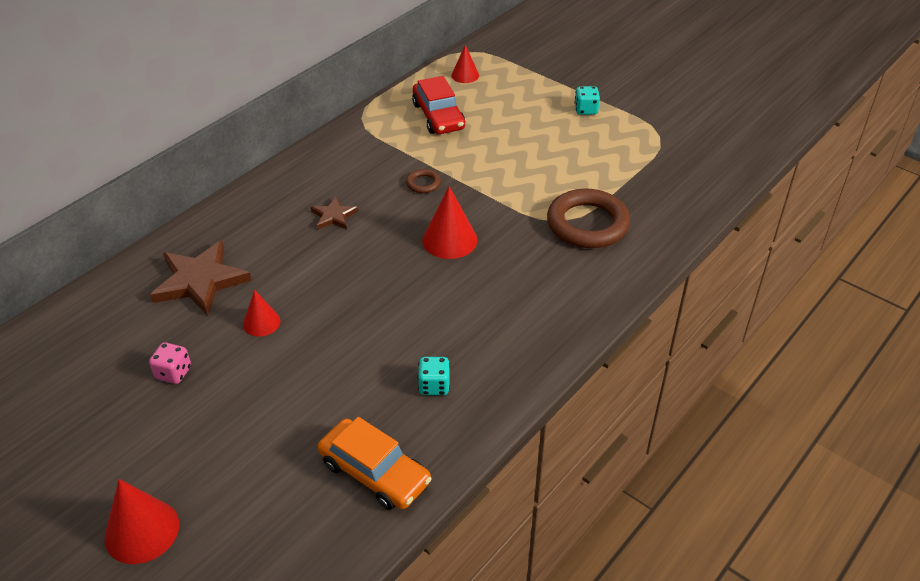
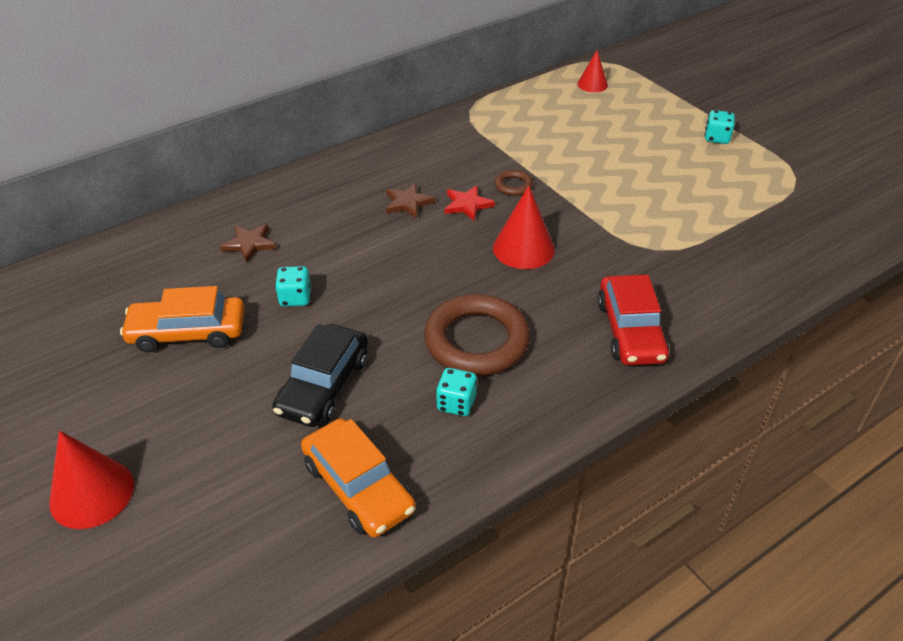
camera: 15 degrees right, 0 degrees up
pink dice [149,342,191,384] -> orange car [120,286,245,352]
brown star [150,240,251,316] -> brown star [220,224,276,263], size x0.52
red cone [243,290,280,337] -> turquoise dice [275,266,311,306]
red car [412,76,466,134] -> red car moved to [597,275,669,365]
brown ring [547,189,630,248] -> brown ring moved to [424,294,530,376]
none -> black car [272,324,368,427]
none -> red star [444,185,495,221]

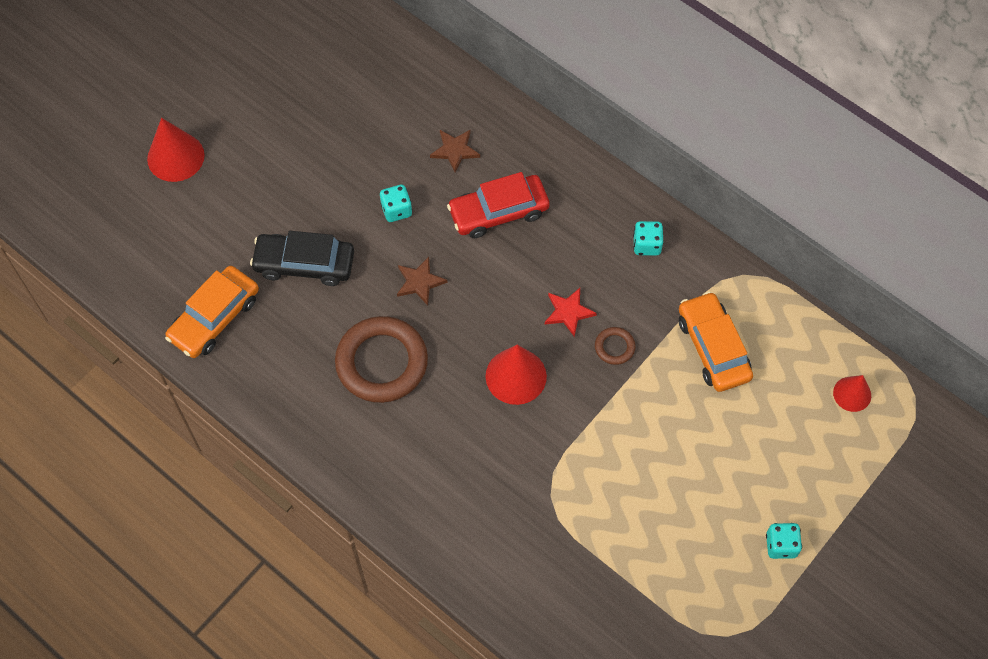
camera: 75 degrees right, 20 degrees up
orange car [120,286,245,352] -> orange car moved to [679,292,753,392]
brown star [386,183,435,219] -> brown star moved to [397,257,448,306]
turquoise dice [436,368,477,416] -> turquoise dice moved to [633,221,663,256]
red car [597,275,669,365] -> red car moved to [447,172,550,238]

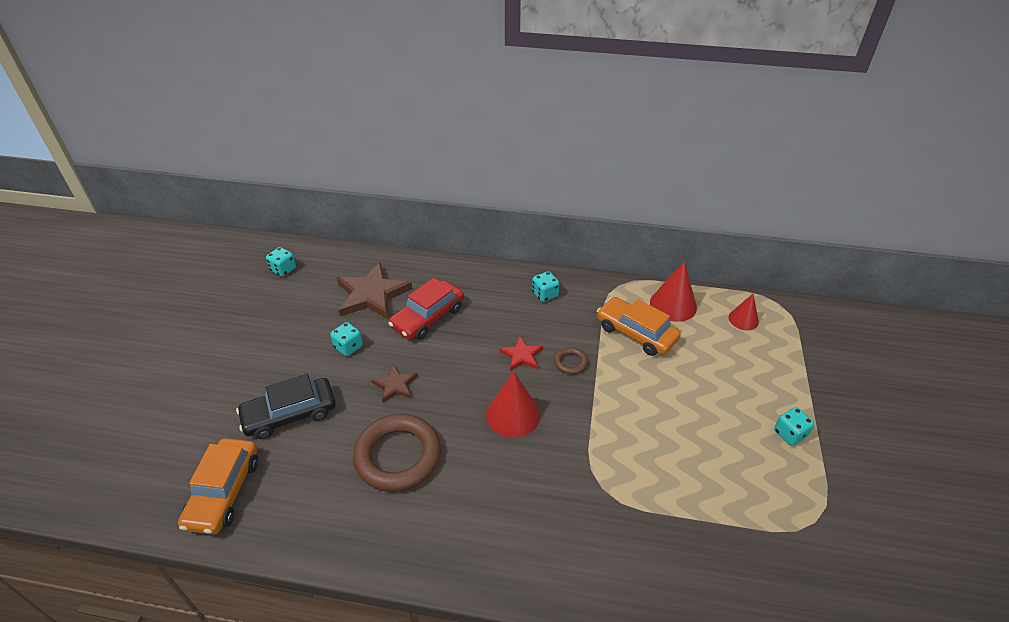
camera: 30 degrees left, 20 degrees down
red cone [147,118,205,182] -> red cone moved to [650,261,697,322]
brown star [430,129,480,173] -> brown star [337,262,412,319], size x1.91
none -> turquoise dice [266,247,296,277]

